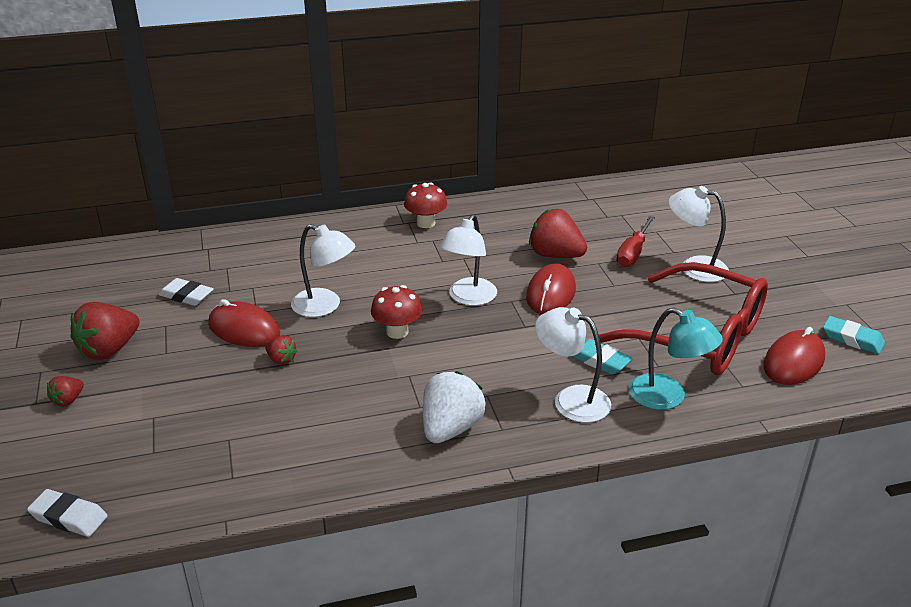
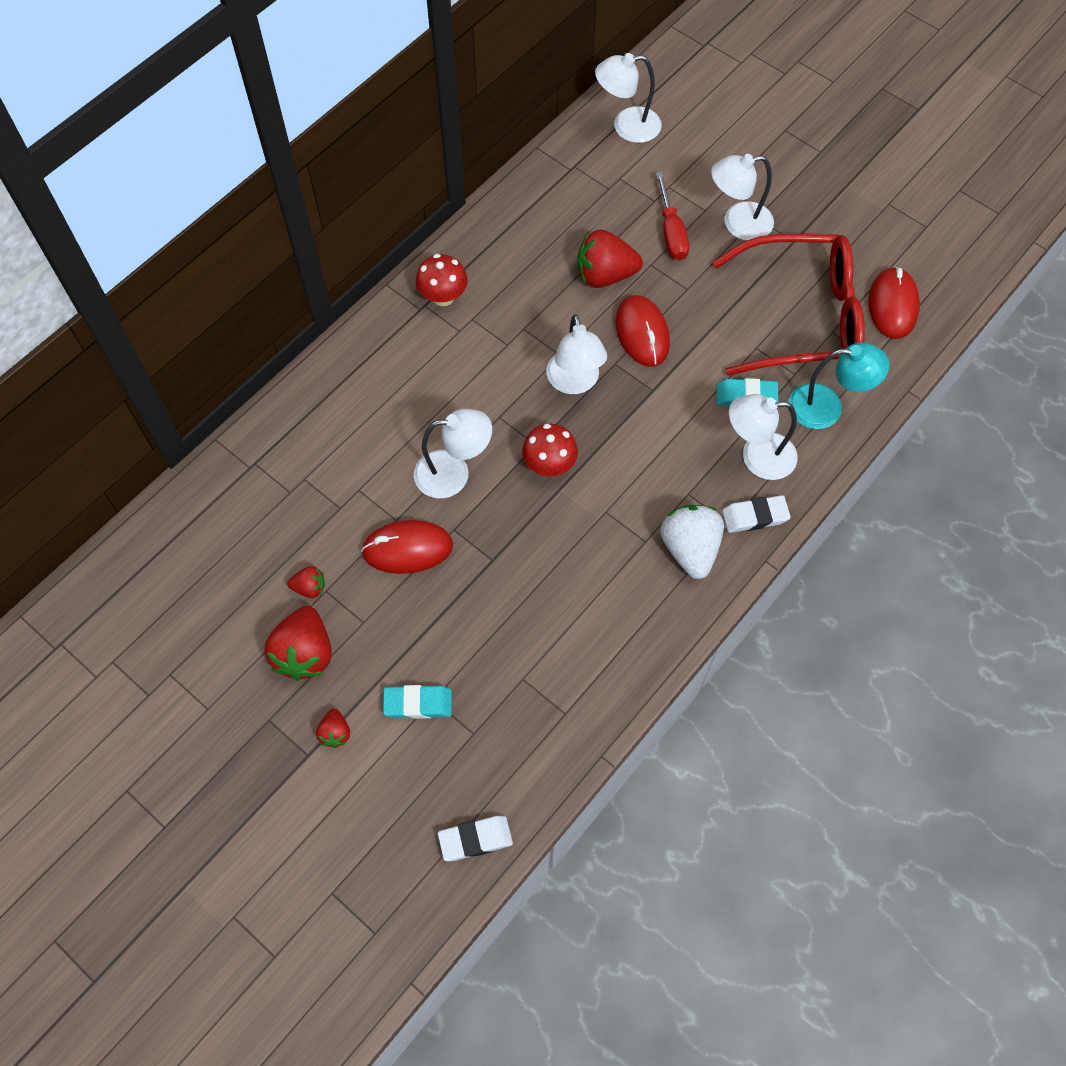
camera: 35 degrees left, 30 degrees up
white eraser [158,278,214,306] -> white eraser moved to [722,495,791,533]
red strawberry [265,335,297,365] -> red strawberry moved to [287,566,325,598]
turquoise eraser [823,316,885,354] -> turquoise eraser moved to [383,685,452,719]
none -> white lamp [595,53,662,143]

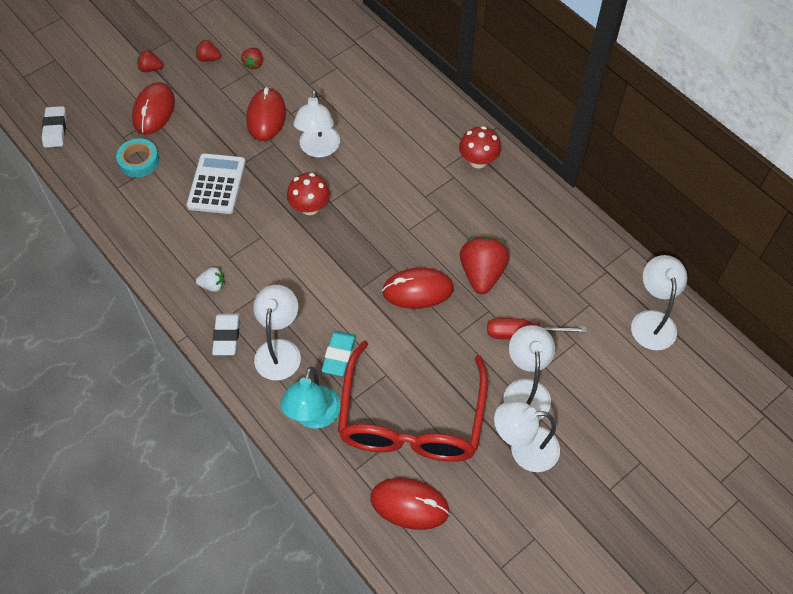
camera: 100 degrees right, 5 degrees down
red strawberry [265,606,332,681] -> red strawberry [196,40,221,62], size x0.50
turquoise eraser [383,685,452,719] -> red mouse [132,82,175,134]
white lamp [546,314,607,394] -> white lamp moved to [494,401,560,472]
white strawberry [660,505,724,579] -> white strawberry [196,267,225,292], size x0.50
none -> turquoise tape [116,138,159,177]
none -> white calculator [187,153,246,214]

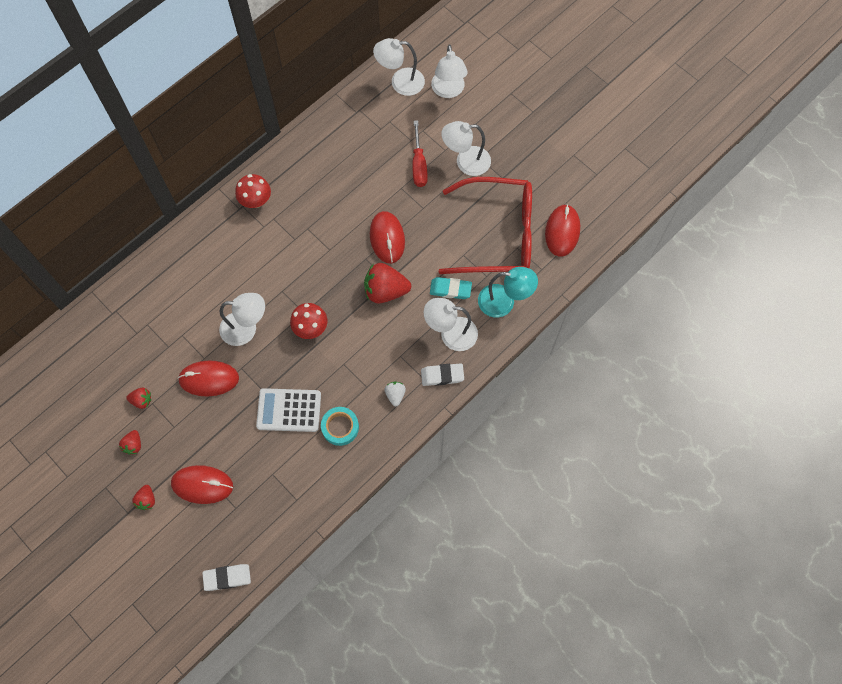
camera: 95 degrees left, 10 degrees up
turquoise tape [116,138,159,177] -> turquoise tape moved to [321,407,359,446]
red strawberry [460,237,509,294] -> red strawberry moved to [364,263,411,304]
white lamp [494,401,560,472] -> white lamp moved to [431,44,468,98]

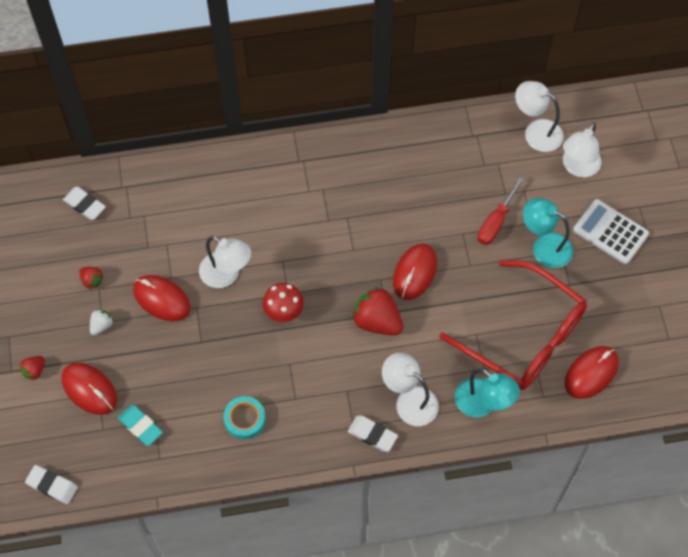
camera: 35 degrees right, 5 degrees down
red strawberry [119,430,141,455] -> none
red mushroom [235,174,271,208] -> none
white calculator [256,388,321,432] -> white calculator moved to [573,199,649,264]
white strawberry [384,381,406,406] -> white strawberry moved to [90,309,113,336]
turquoise eraser [430,277,472,299] -> turquoise eraser moved to [118,404,163,446]
white lamp [441,121,491,176] -> turquoise lamp [523,198,573,268]
none -> white eraser [63,187,106,220]

